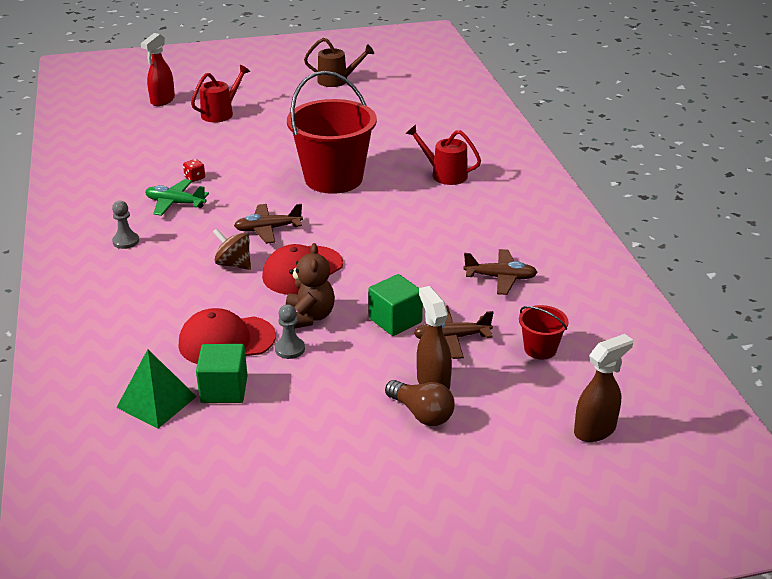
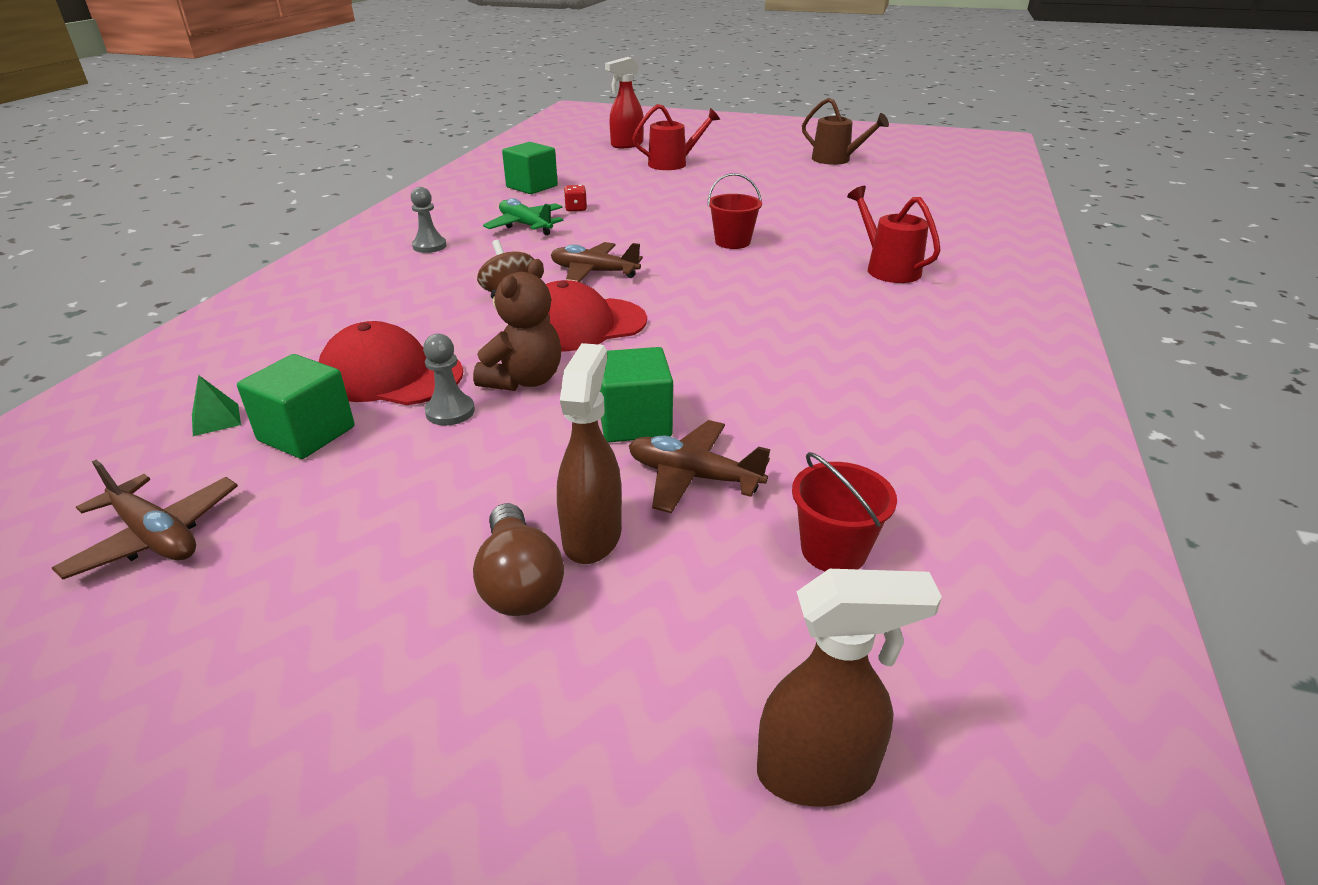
camera: 30 degrees right, 0 degrees up
green pyramid [116,349,197,429] -> green pyramid [192,375,241,436], size x0.50
red bucket [287,71,377,194] -> red bucket [708,173,762,249], size x0.44
brown plane [463,249,538,295] -> brown plane moved to [52,460,238,580]
none -> green cube [502,142,558,194]

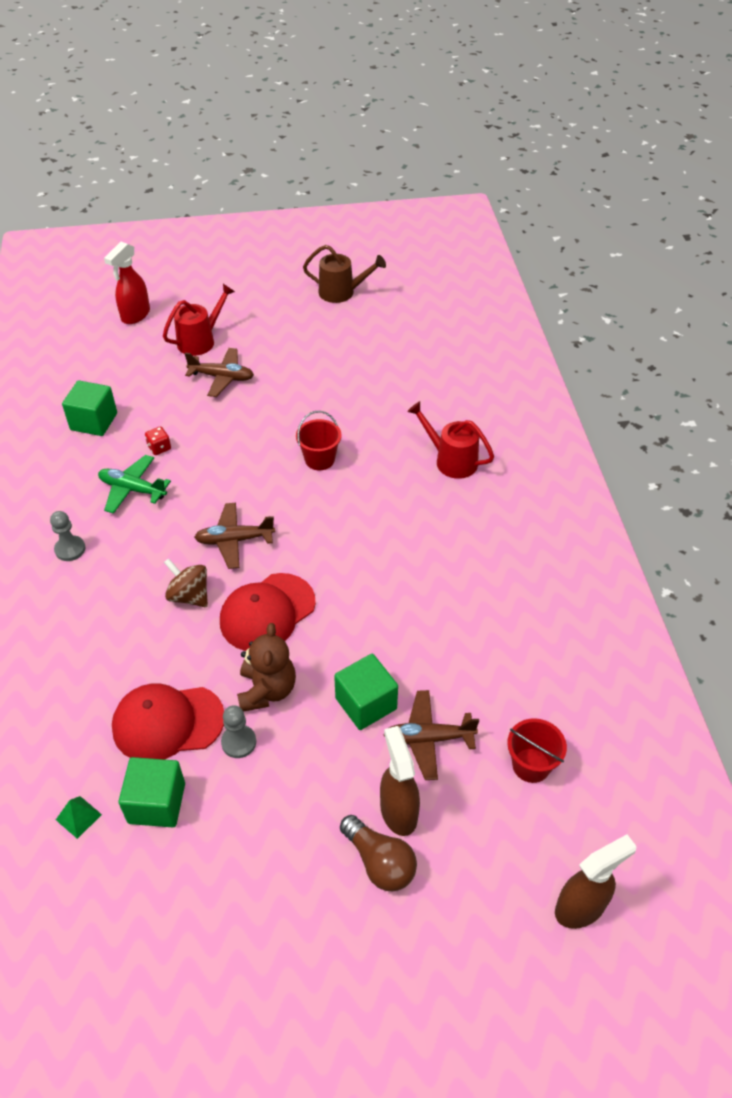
camera: 25 degrees left, 15 degrees up
brown plane [52,460,238,580] -> brown plane moved to [185,348,254,397]

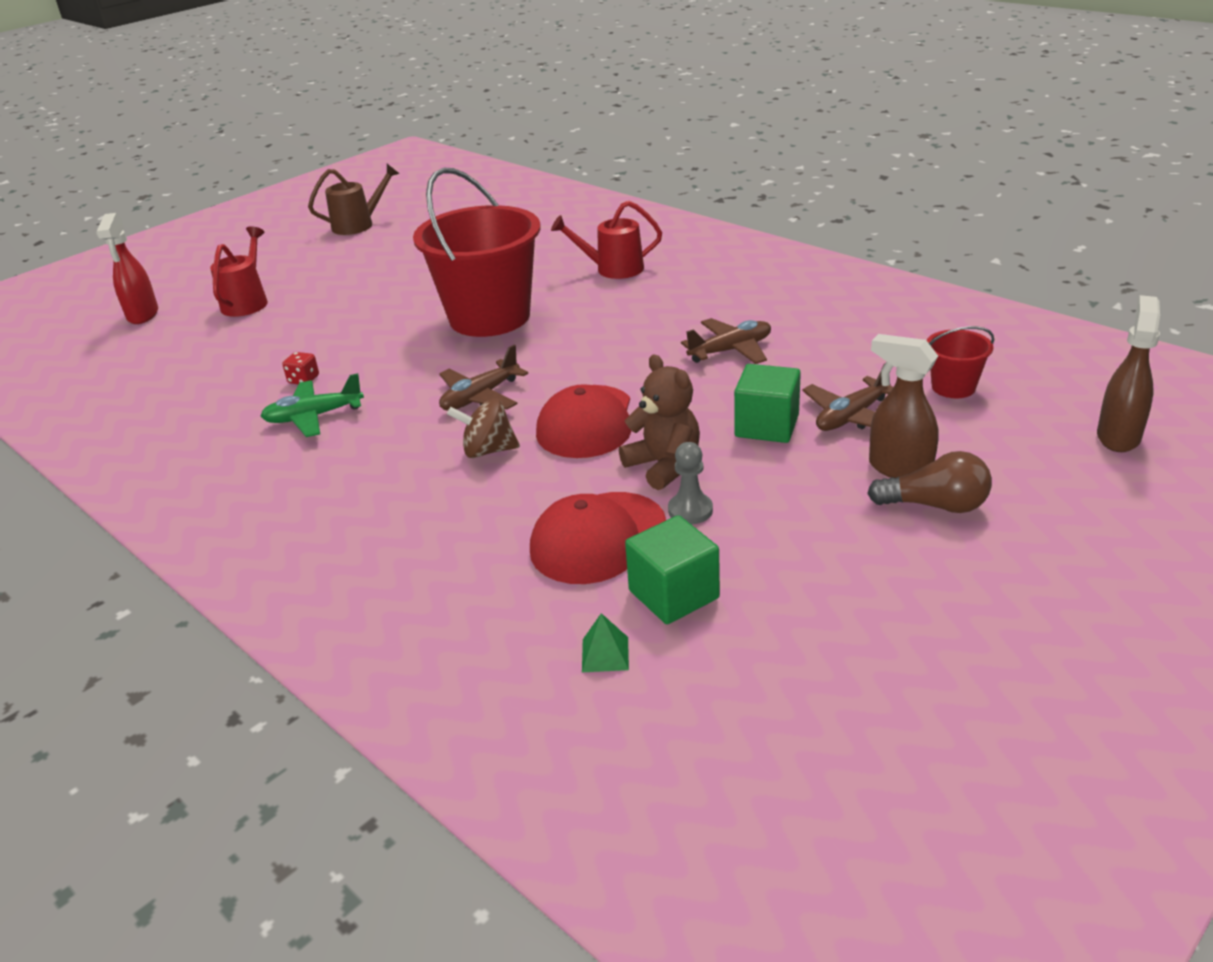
camera: 35 degrees left, 15 degrees down
grey pawn [50,511,86,561] -> none
green cube [62,380,117,436] -> none
brown plane [185,348,254,397] -> brown plane moved to [681,318,771,364]
red bucket [296,411,342,470] -> red bucket [413,168,541,337], size x2.28

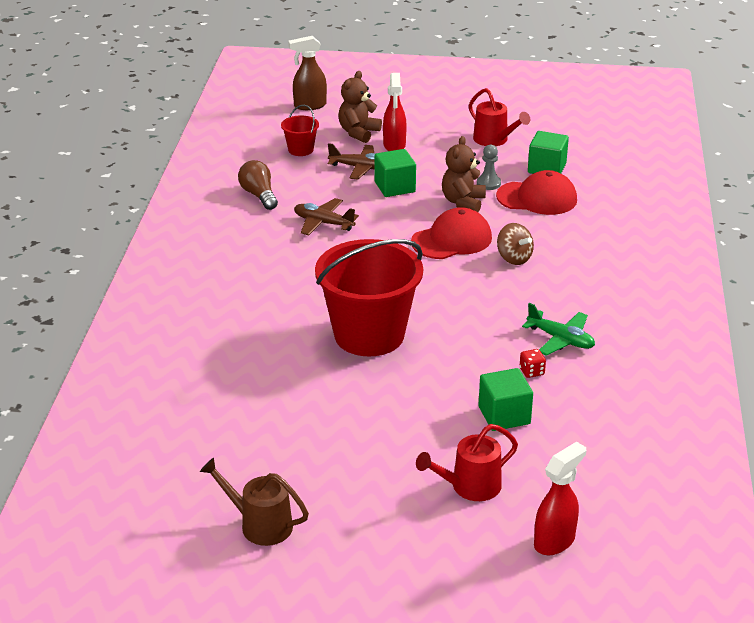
camera: 130 degrees left, 0 degrees up
brown plane [439,345,528,411] -> none
red watering can [551,201,662,279] -> red watering can moved to [469,88,530,146]
green pyramid [582,613,629,672] -> none
brown light bulb [867,451,992,513] -> brown light bulb moved to [238,160,278,210]
brown spray bottle [869,334,938,478] -> red spray bottle [383,73,407,151]
none -> brown teddy bear [338,71,382,143]
none -> green cube [478,368,533,431]

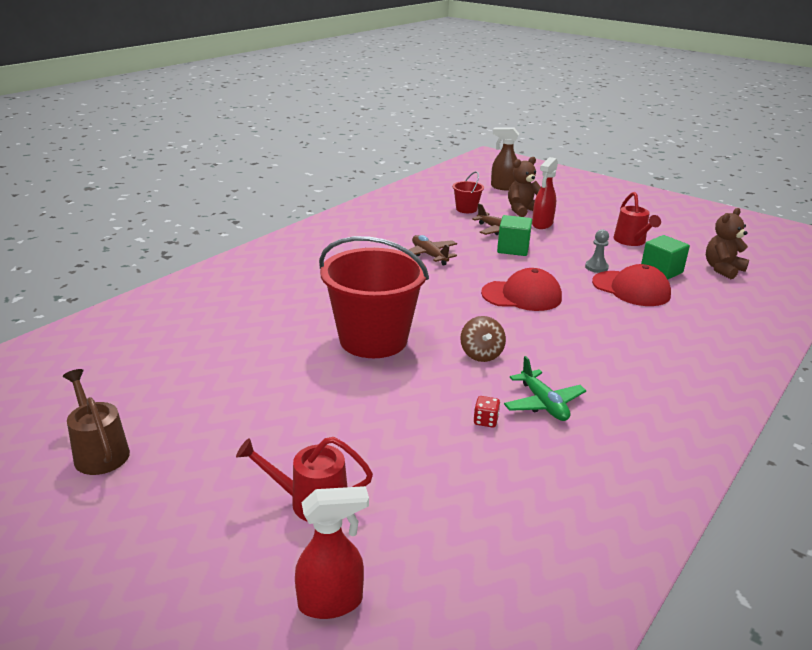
camera: 30 degrees right, 5 degrees down
brown light bulb [238,160,278,210] -> none
brown teddy bear [442,136,486,212] -> brown teddy bear moved to [706,208,749,279]
green cube [478,368,533,431] -> none
brown spinning top [497,223,534,265] -> brown spinning top moved to [460,316,506,362]

